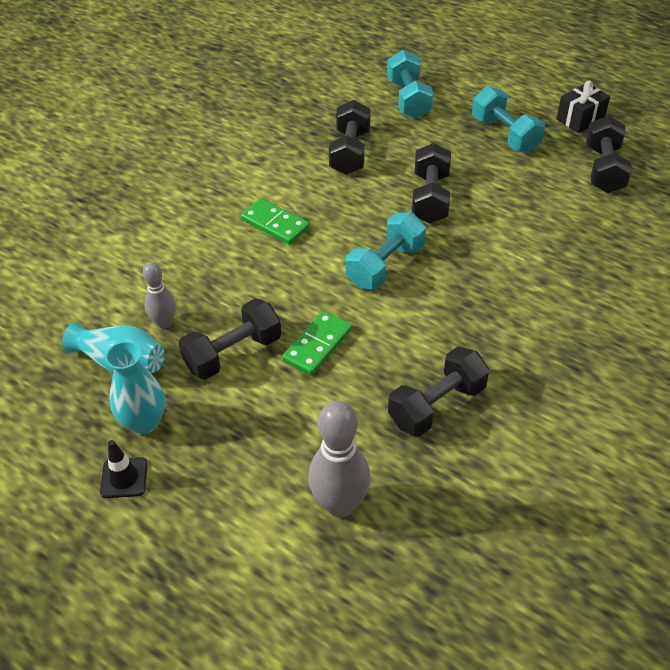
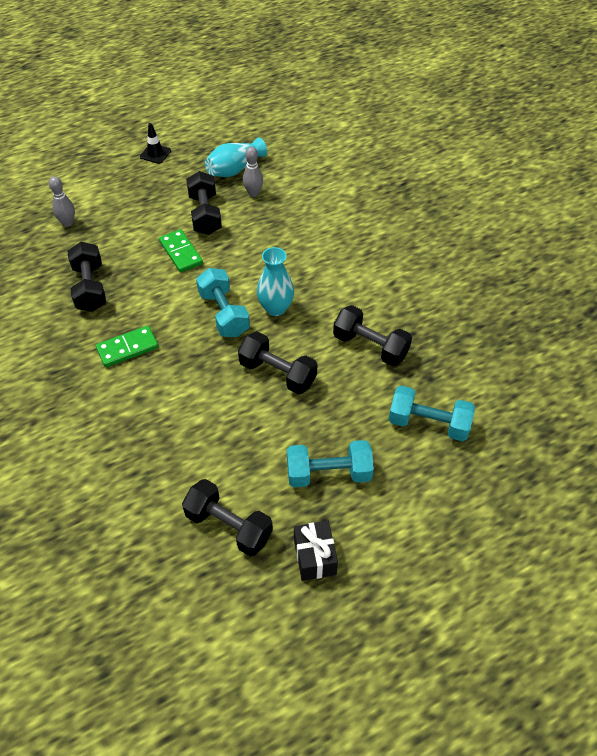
camera: 115 degrees right, 5 degrees up
turquoise vase [105,341,165,434] -> turquoise vase moved to [257,247,294,316]
green domino [241,198,309,245] -> green domino moved to [96,326,158,367]
grey bowling pin [308,401,371,517] -> grey bowling pin [49,176,75,227], size x0.59

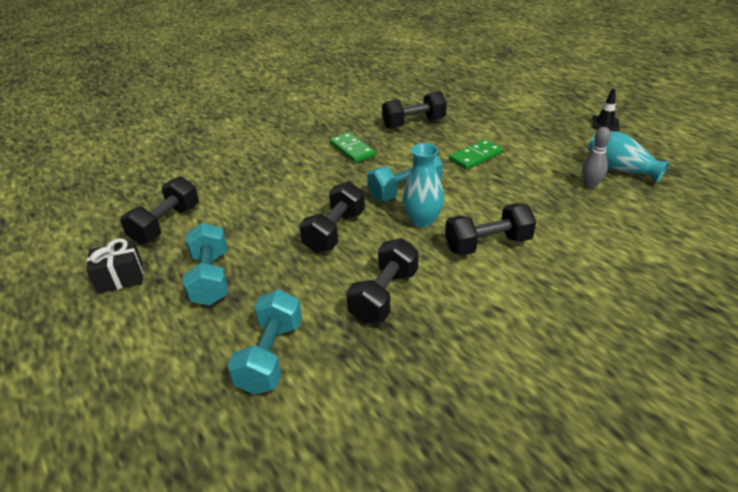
camera: 85 degrees right, 15 degrees down
grey bowling pin [49,176,75,227] -> none
black dumbbell [186,171,222,235] -> black dumbbell moved to [445,203,536,256]

